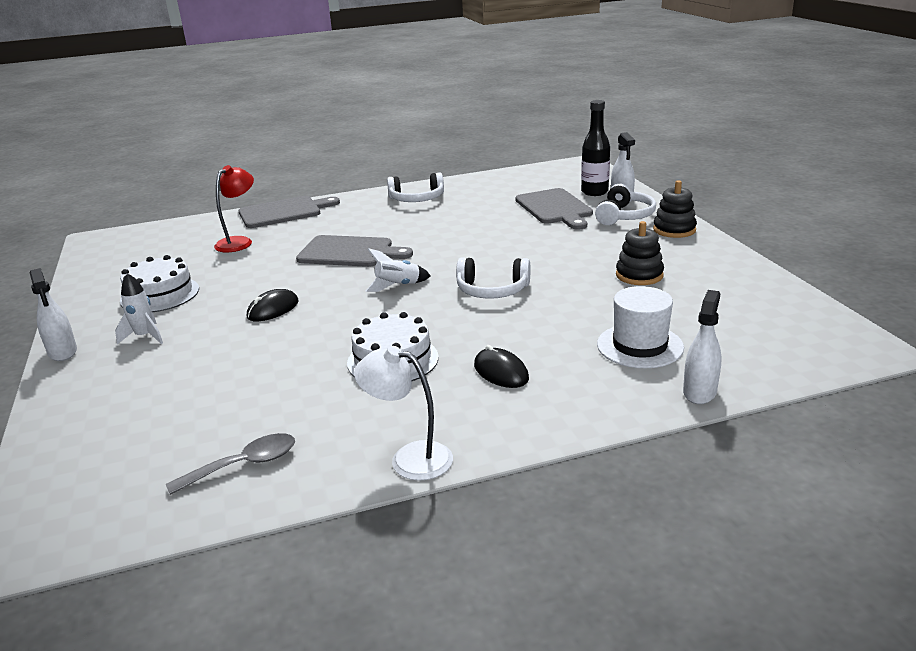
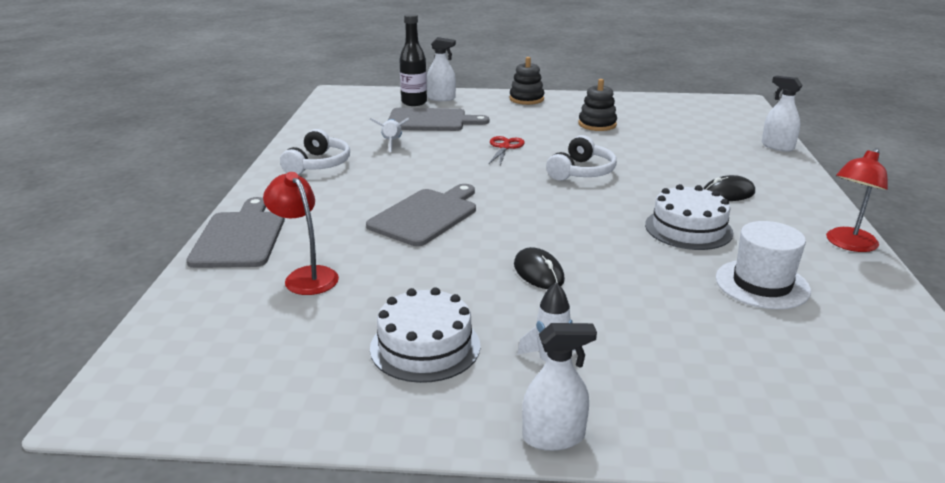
camera: 70 degrees left, 0 degrees up
grey spoon [166,433,295,495] -> none
white lamp [354,346,453,481] -> red lamp [826,148,888,252]
white rocket [366,248,430,292] -> white rocket moved to [369,118,409,152]
white headphones [595,184,656,225] -> none
white hat [597,286,684,368] -> white hat moved to [716,221,811,309]
none -> red scissors [489,136,525,165]

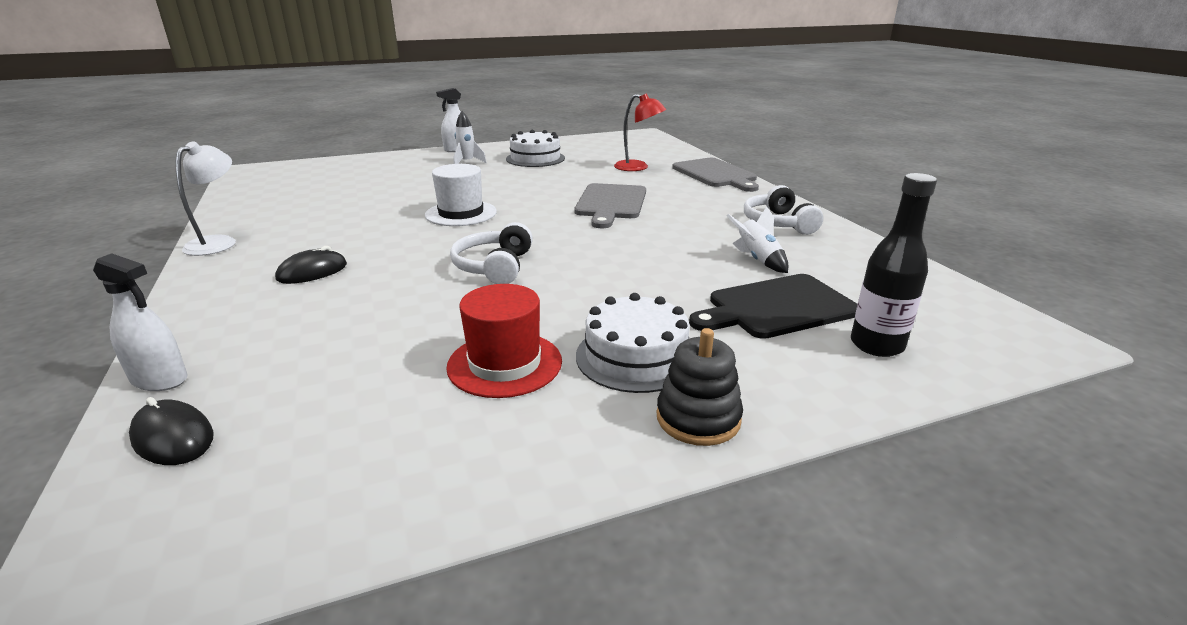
camera: 155 degrees right, 0 degrees up
grey cutting board [388,108,489,131] -> black cutting board [689,274,858,339]
white spray bottle [427,37,456,101] -> none
red scissors [489,136,525,165] -> none
black mouse [514,247,565,289] -> black mouse moved to [129,397,214,465]
black stacking toy [579,79,617,131] -> red hat [446,284,562,398]
white cake [645,184,733,250] -> white cake moved to [576,293,690,393]
white hat [716,221,811,309] -> white hat moved to [425,164,497,226]
red lamp [826,148,888,252] -> white lamp [176,141,236,256]

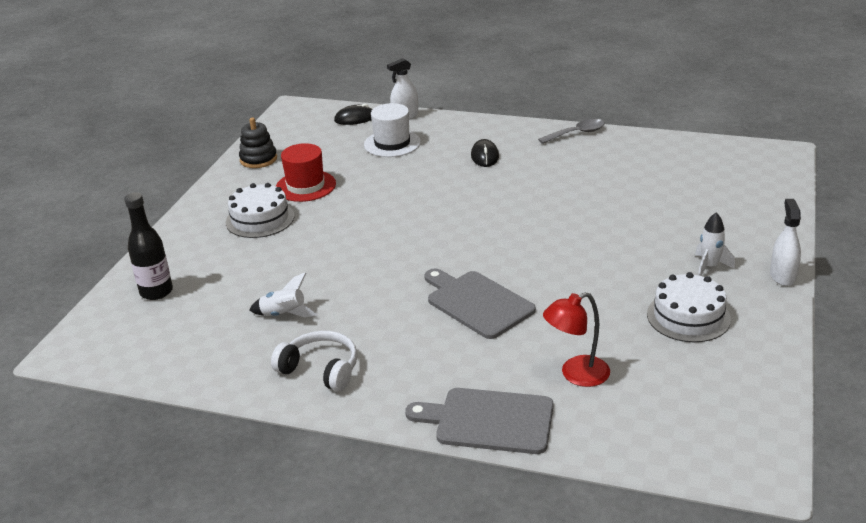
camera: 130 degrees right, 5 degrees up
white lamp [176,141,236,256] -> grey spoon [538,119,605,144]
white hat [425,164,497,226] -> white hat moved to [364,103,421,157]
white headphones [450,222,533,284] -> none
black stacking toy [657,328,743,446] -> black stacking toy moved to [239,118,277,168]
black cutting board [689,274,858,339] -> none

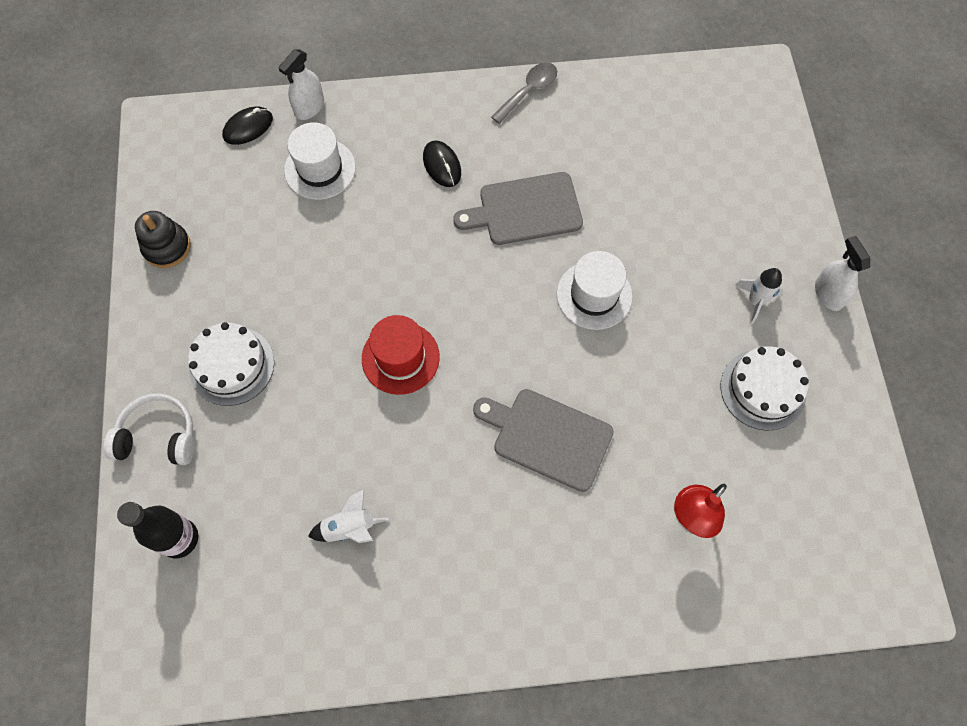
camera: 25 degrees left, 35 degrees up
white headphones [271,331,357,391] -> white headphones moved to [104,393,195,465]
red hat [276,143,336,202] -> red hat moved to [362,315,440,395]
grey cutting board [405,388,554,454] -> grey cutting board moved to [453,172,583,245]
none -> white hat [557,251,633,330]

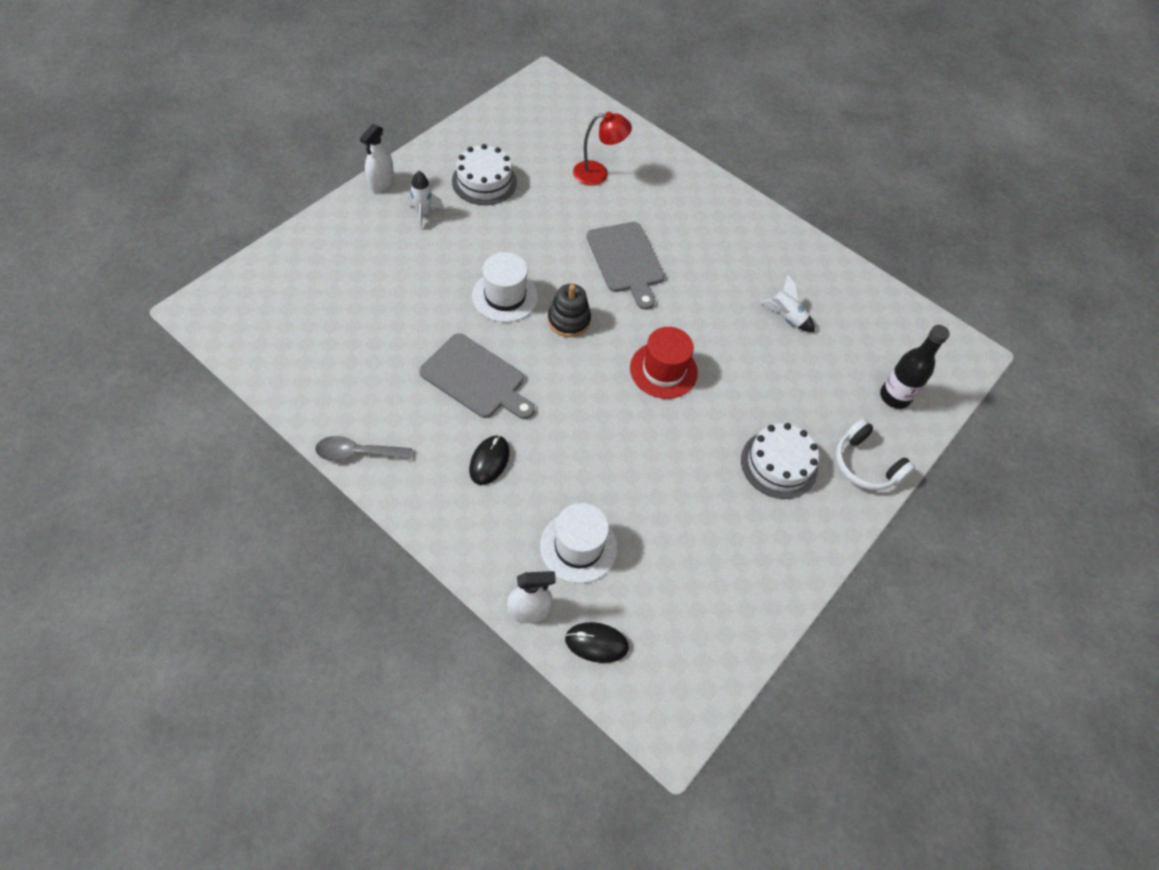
camera: 140 degrees left, 10 degrees down
black stacking toy [135,211,191,268] -> black stacking toy moved to [548,284,591,337]

